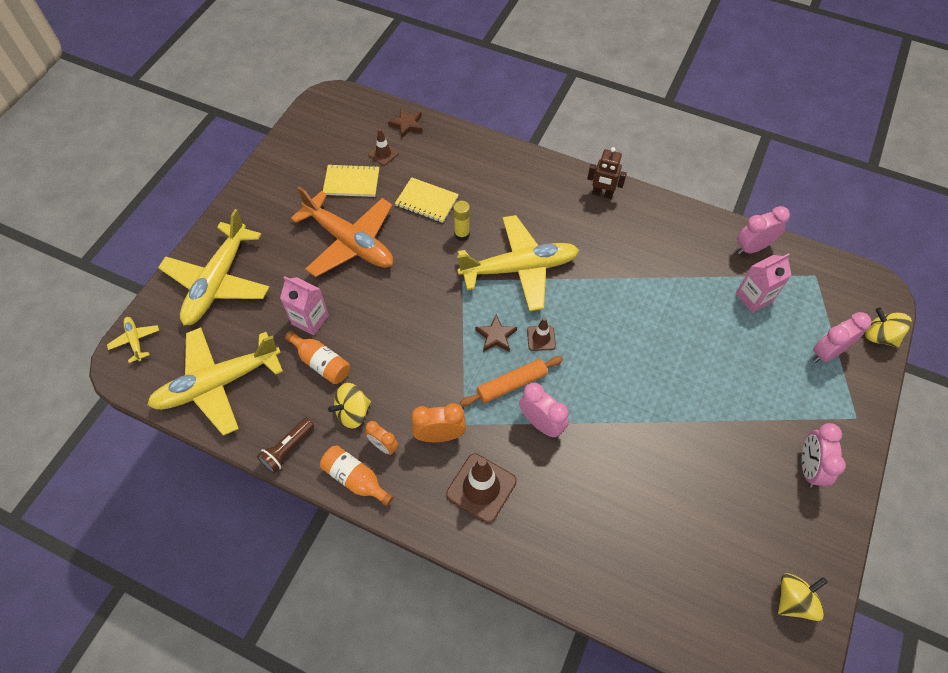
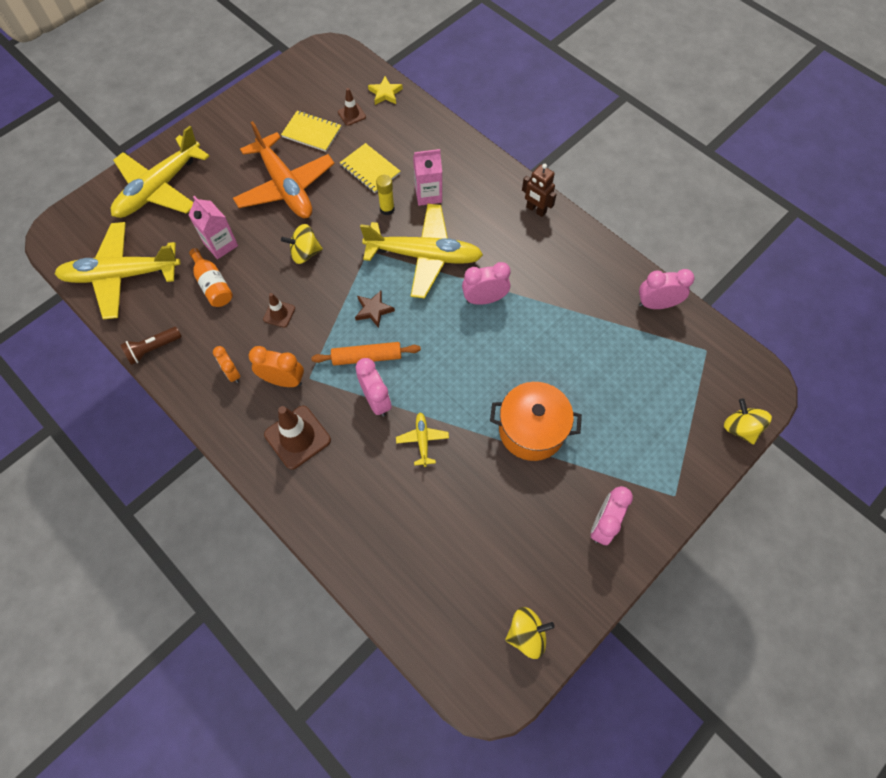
camera: 20 degrees right, 5 degrees up
yellow plane [107,317,159,363] -> yellow plane moved to [396,413,449,467]
orange bottle [320,445,394,506] -> none
yellow spinning top [328,383,371,429] -> yellow spinning top moved to [281,224,323,264]
brown star [388,108,422,138] -> yellow star [368,76,403,105]
brown traffic cone [527,317,556,351] -> brown traffic cone moved to [263,293,295,328]
pink carton [736,253,791,313] -> pink carton moved to [413,149,442,206]
pink clock [813,312,872,363] -> pink clock moved to [462,262,511,305]
none -> orange pot [490,382,582,461]

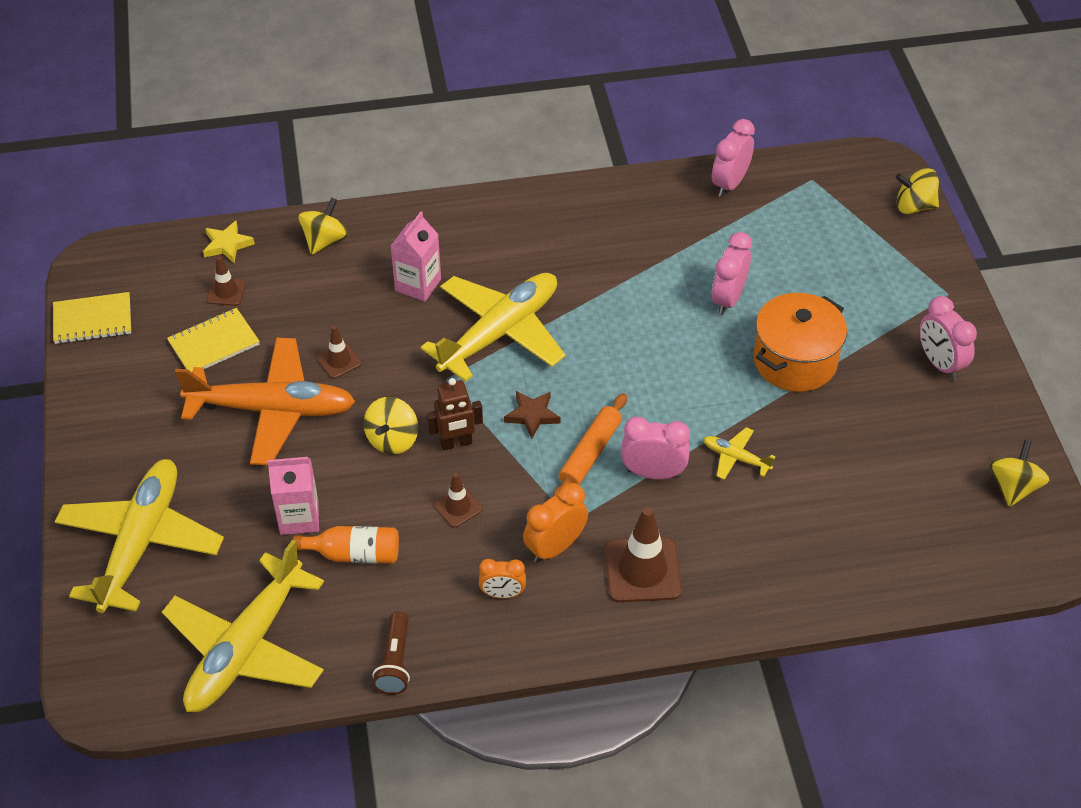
camera: 55 degrees left, 15 degrees down
yellow plane [111,126,209,218] -> yellow plane turned 150 degrees counterclockwise [54,459,224,613]
yellow notebook [340,143,400,193] -> yellow notebook moved to [53,292,131,344]
yellow glue stick [376,175,395,215] -> none
pink clock [462,262,511,305] -> pink clock moved to [712,232,752,315]
brown robot [522,164,557,217] -> brown robot moved to [427,378,483,450]
none -> yellow spinning top [298,197,348,255]
none -> brown traffic cone [317,326,362,379]

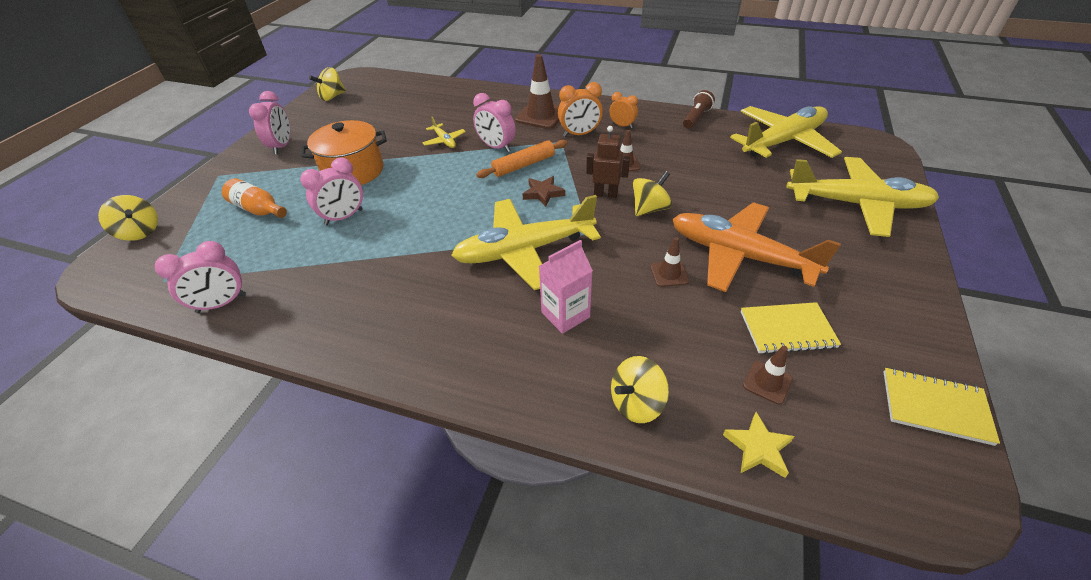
camera: 150 degrees left, 5 degrees down
yellow plane [54,459,224,613] -> yellow plane turned 120 degrees counterclockwise [786,157,939,237]
pink carton [267,457,319,535] -> none
orange bottle [293,526,399,564] -> orange bottle moved to [222,178,287,218]

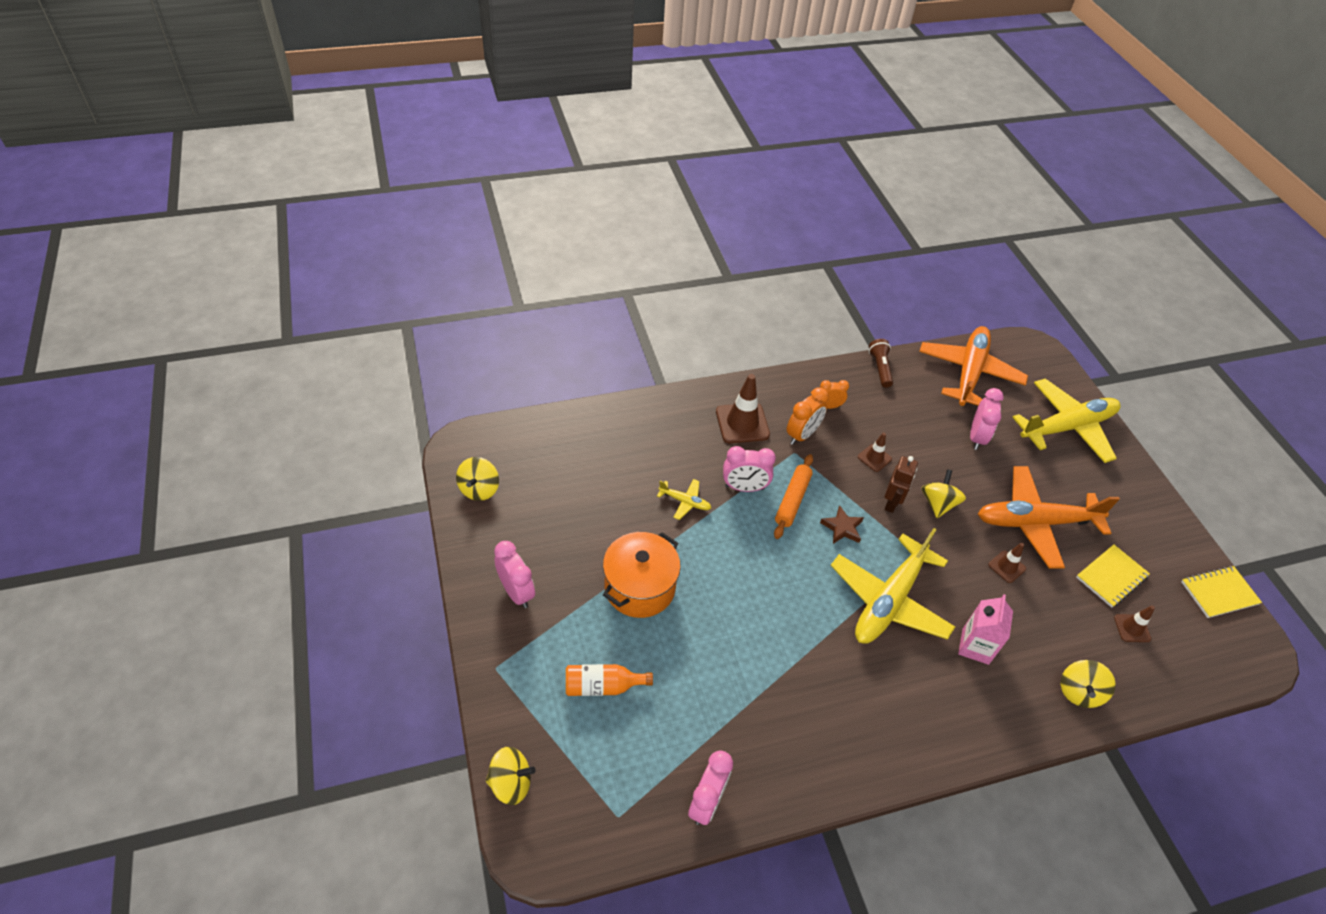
camera: 40 degrees left, 5 degrees up
pink clock [300,158,363,225] -> pink clock moved to [970,388,1004,450]
brown robot [586,126,630,198] -> brown robot turned 135 degrees clockwise [885,456,918,513]
yellow star [723,412,795,478] -> none
yellow plane [730,106,842,158] -> orange plane [919,326,1028,406]

